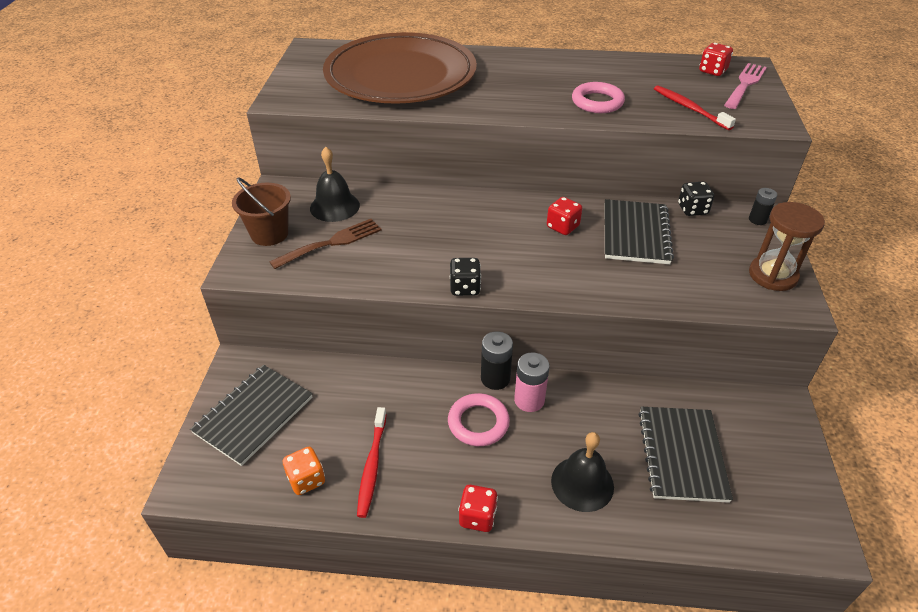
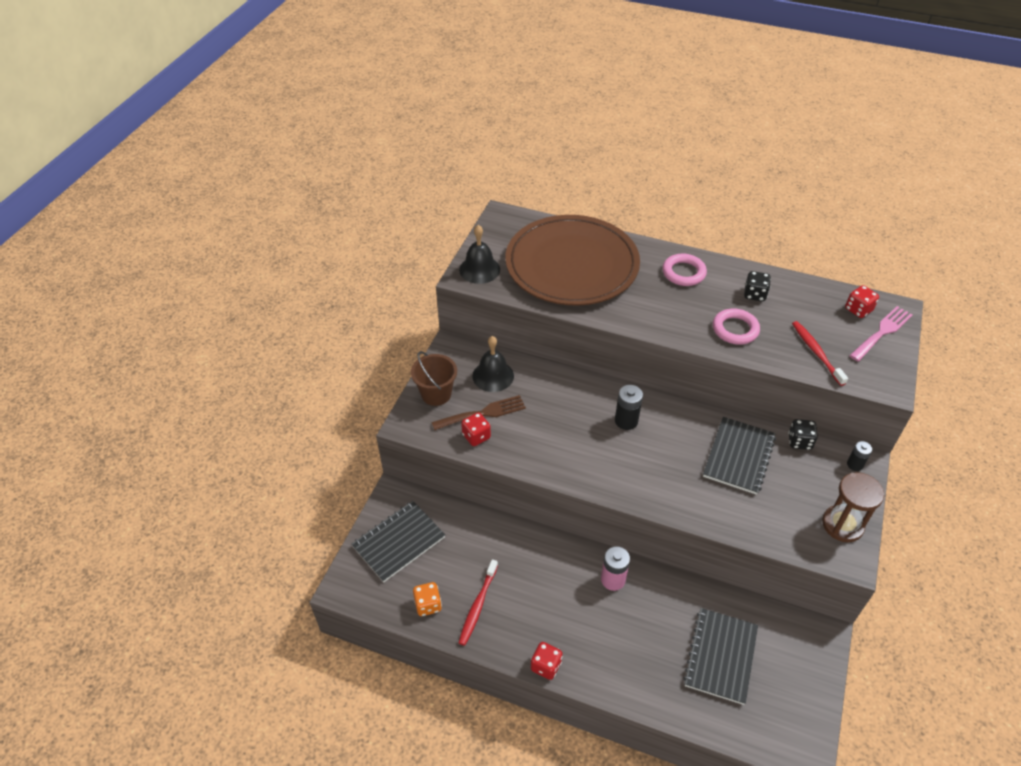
camera: 15 degrees right, 5 degrees up
pink ring [448,393,510,446] -> pink ring moved to [662,254,707,286]
black dice [450,258,481,296] -> black dice moved to [744,271,771,301]
black battery [481,331,513,390] -> black battery moved to [615,385,643,430]
red dice [547,197,582,235] -> red dice moved to [461,413,491,446]
black bell [551,432,614,512] -> black bell moved to [459,225,500,284]

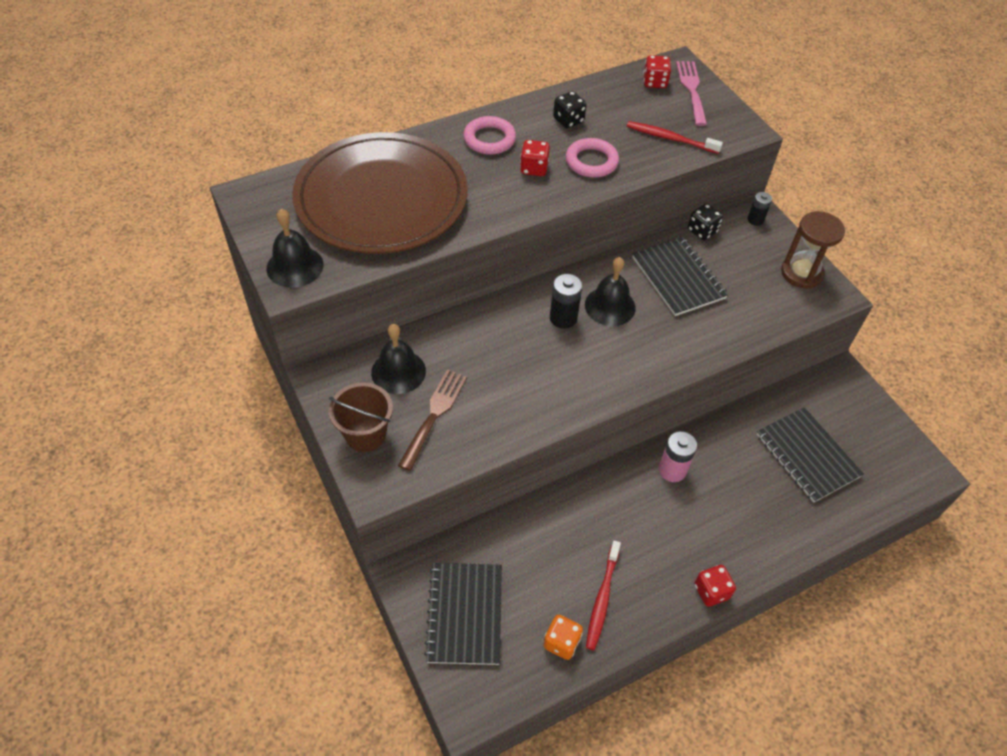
camera: 50 degrees left, 5 degrees up
red toothbrush [459,559,498,646] -> red toothbrush turned 45 degrees clockwise [586,541,621,650]
red dice [461,413,491,446] -> red dice moved to [520,140,550,176]
none -> black bell [585,257,636,326]

